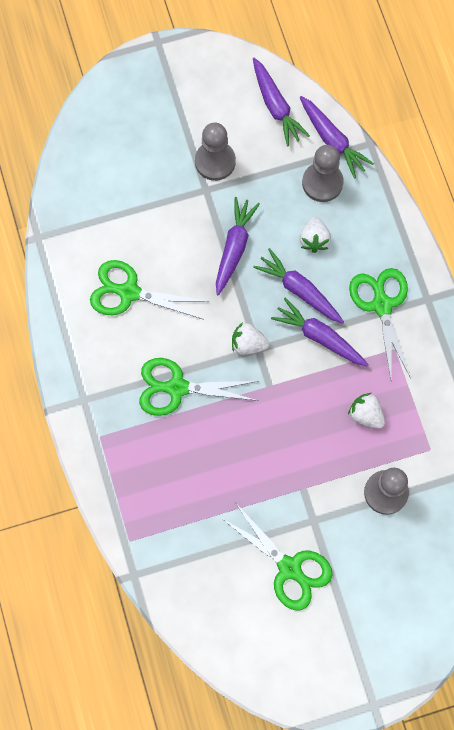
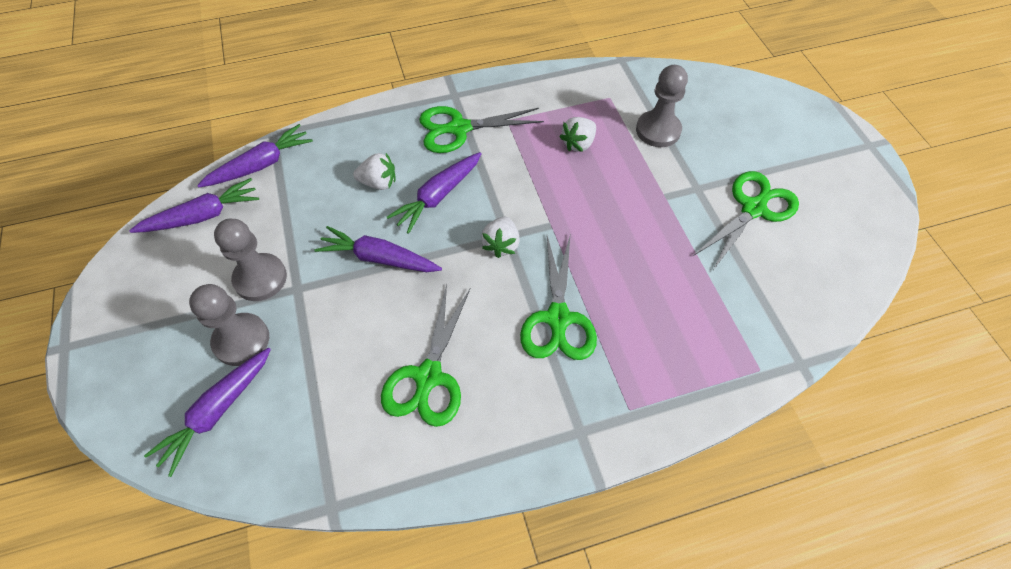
camera: 90 degrees left, 15 degrees down
purple carrot [271,298,369,367] -> purple carrot moved to [144,347,271,477]
grey pawn [302,145,344,202] -> grey pawn moved to [189,284,269,366]

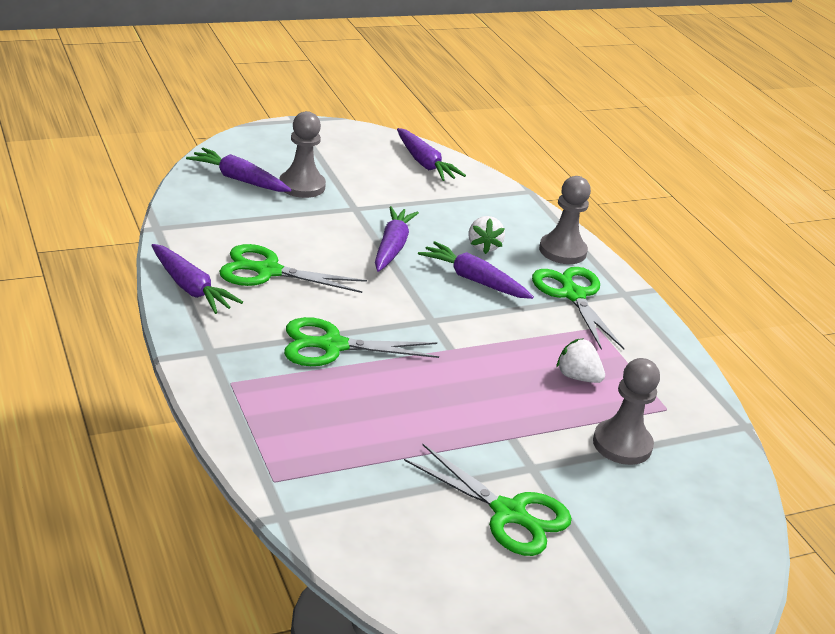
camera: 80 degrees right, 25 degrees down
purple carrot [197,124,313,187] -> purple carrot moved to [151,244,243,314]
grey pawn [214,219,287,301] -> grey pawn moved to [539,176,591,264]
white strawberry [481,217,520,258] -> none

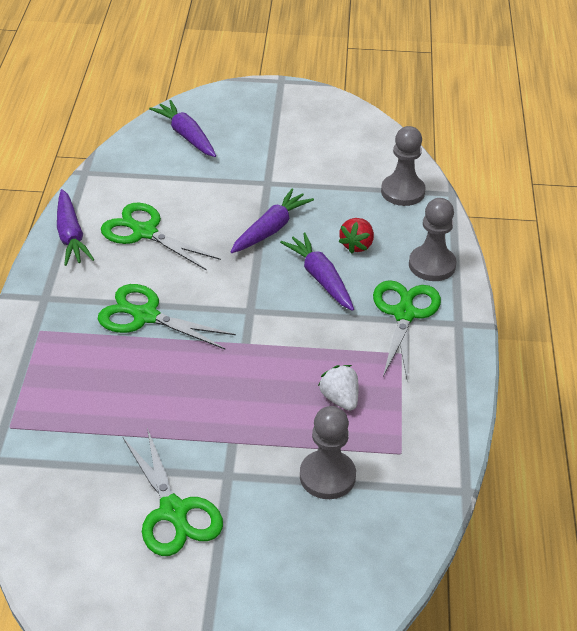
camera: 30 degrees right, 10 degrees up
grey pawn [279,111,326,198] -> grey pawn moved to [381,126,426,206]
purple carrot [397,128,466,181] -> none
white strawberry [468,216,505,254] -> red strawberry [338,218,374,254]

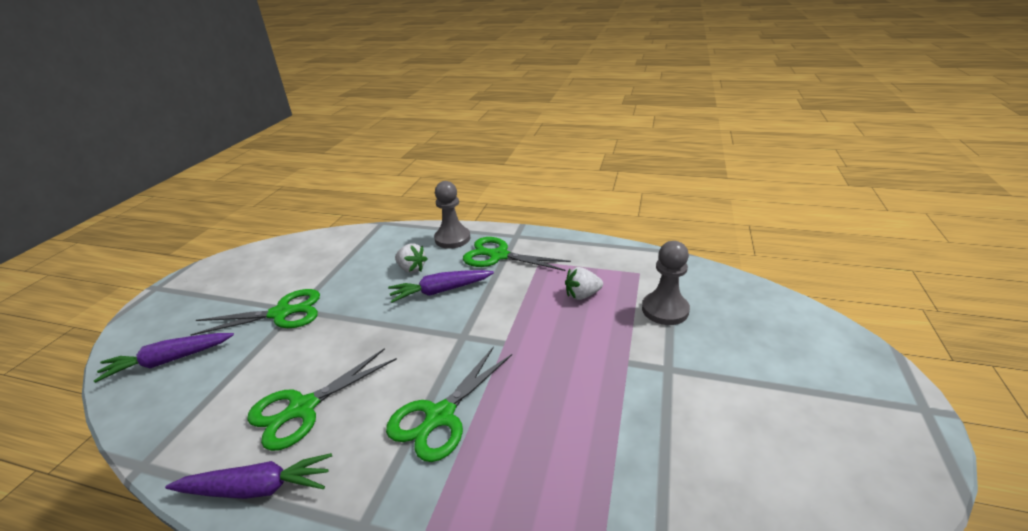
camera: 75 degrees left, 10 degrees down
green scissors [123,428,223,556] -> green scissors moved to [190,289,320,336]
purple carrot [230,189,314,253] -> none
red strawberry [338,218,374,254] -> white strawberry [395,244,427,273]
grey pawn [381,126,426,206] -> none

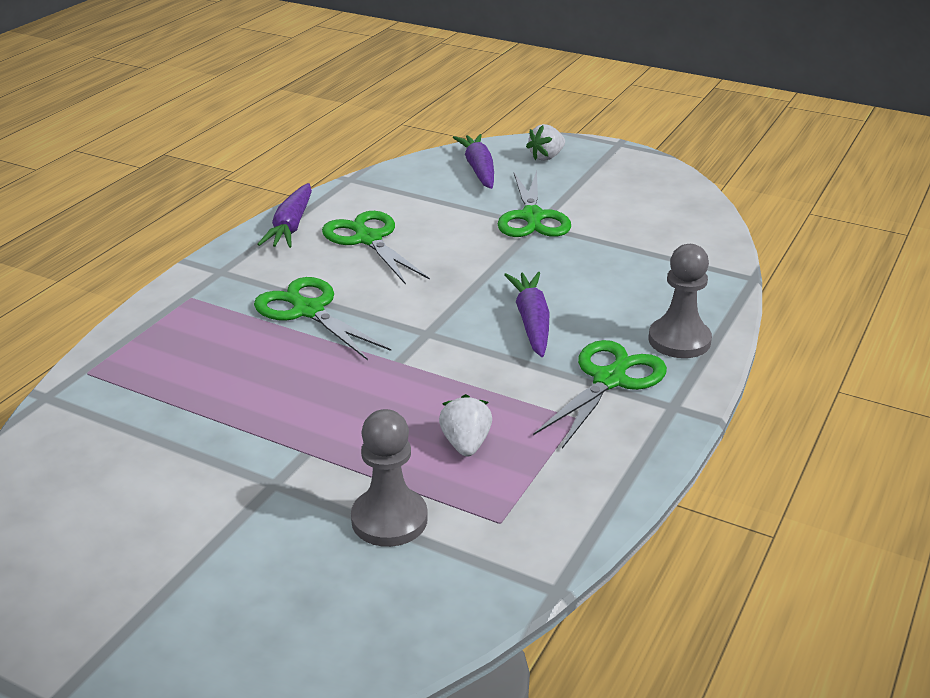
camera: 100 degrees right, 0 degrees up
white strawberry [395,244,427,273] -> white strawberry moved to [526,124,565,161]

